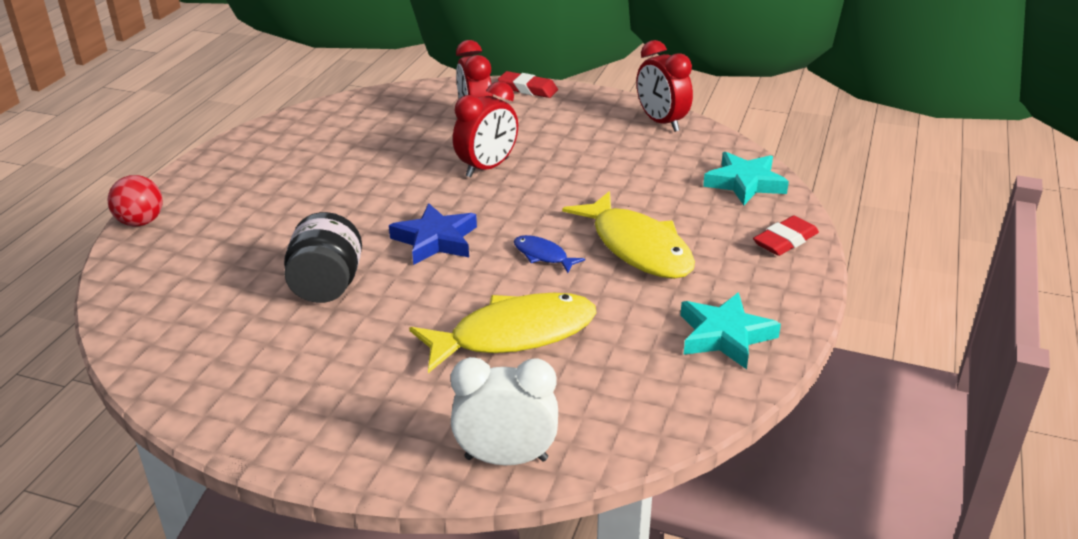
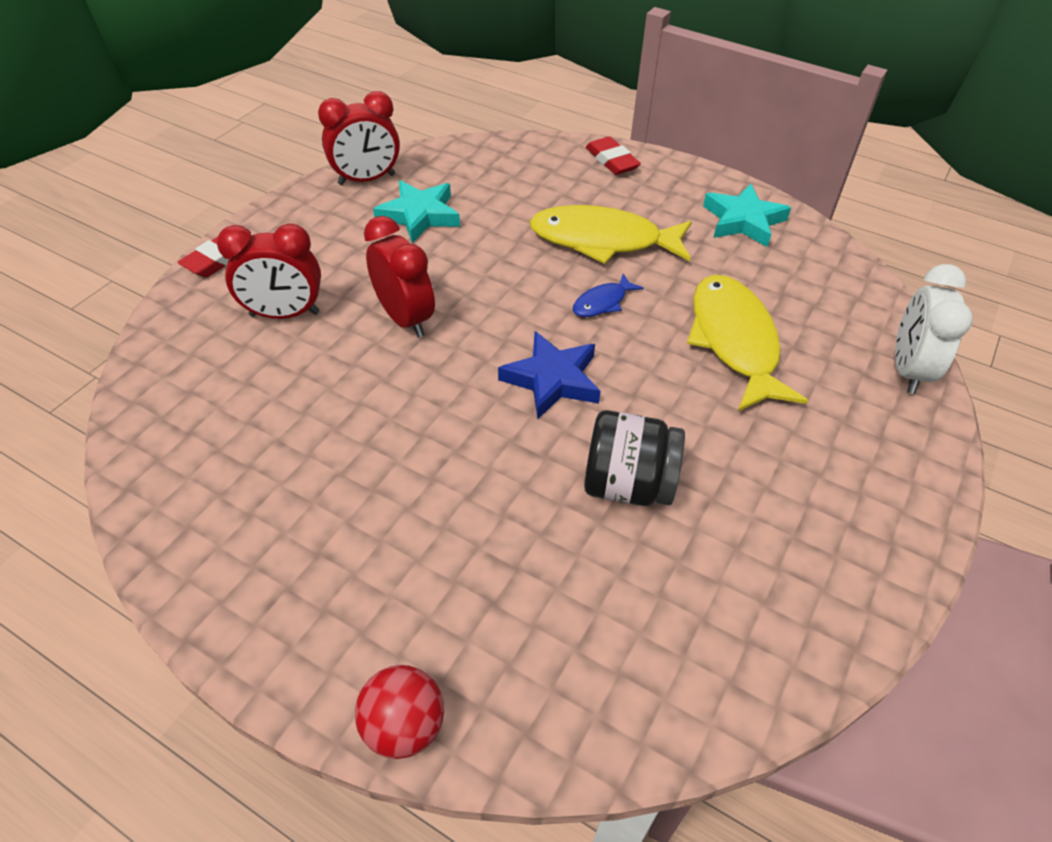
camera: 80 degrees left, 15 degrees up
yellow fish [562,191,695,279] -> yellow fish turned 150 degrees counterclockwise [529,205,692,264]
turquoise star [703,152,789,205] -> turquoise star moved to [373,180,460,243]

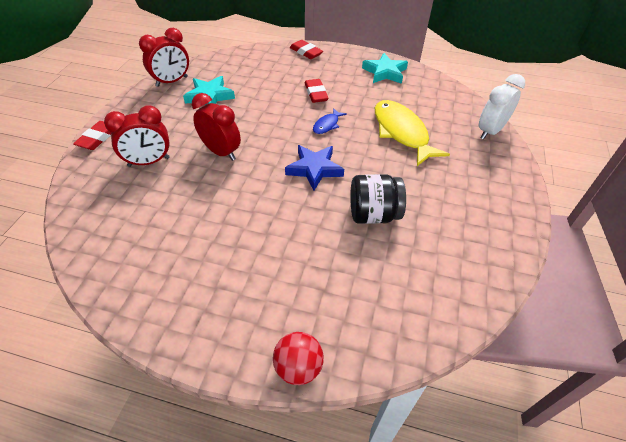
camera: 15 degrees left, 0 degrees up
yellow fish [529,205,692,264] -> red eraser [305,79,329,103]
white clock [895,264,973,394] -> white clock turned 45 degrees clockwise [479,74,525,140]

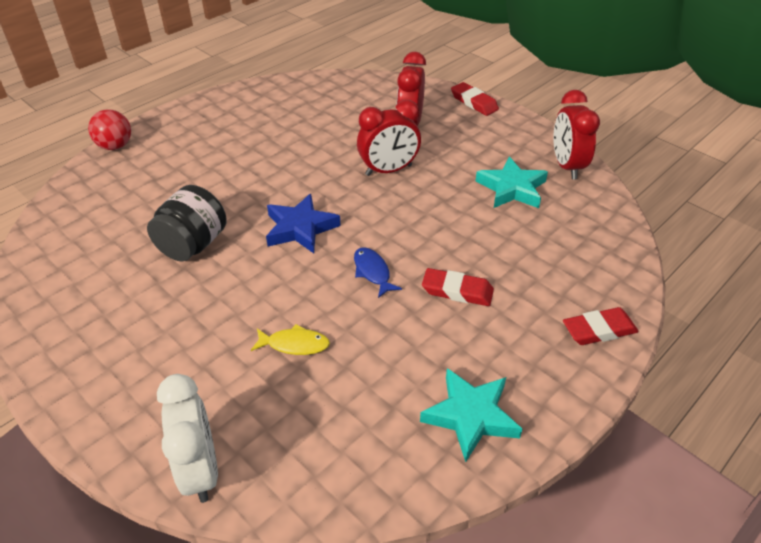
camera: 120 degrees right, 5 degrees down
yellow fish [375,100,450,166] -> yellow fish [251,324,330,355], size x0.46

